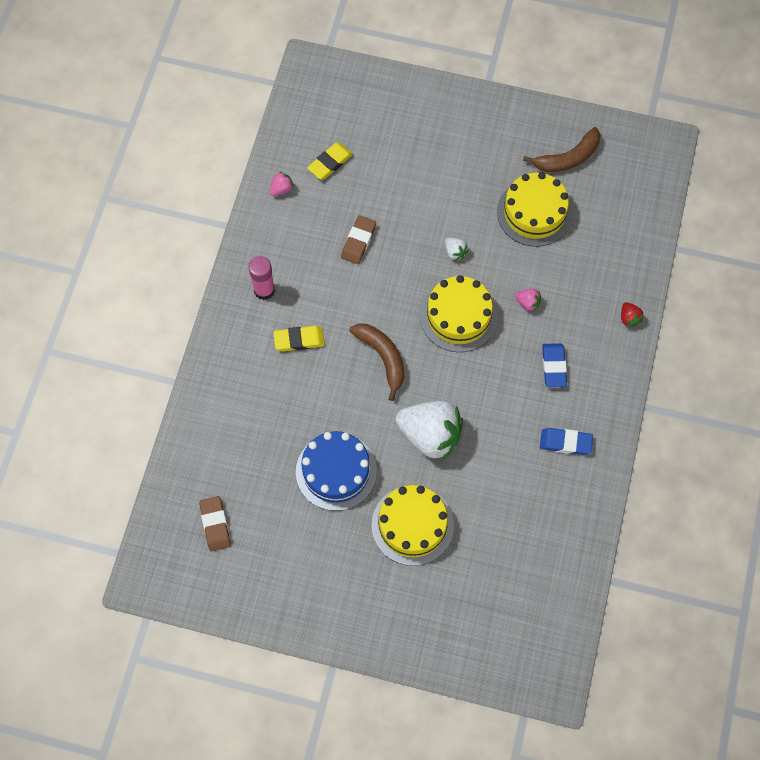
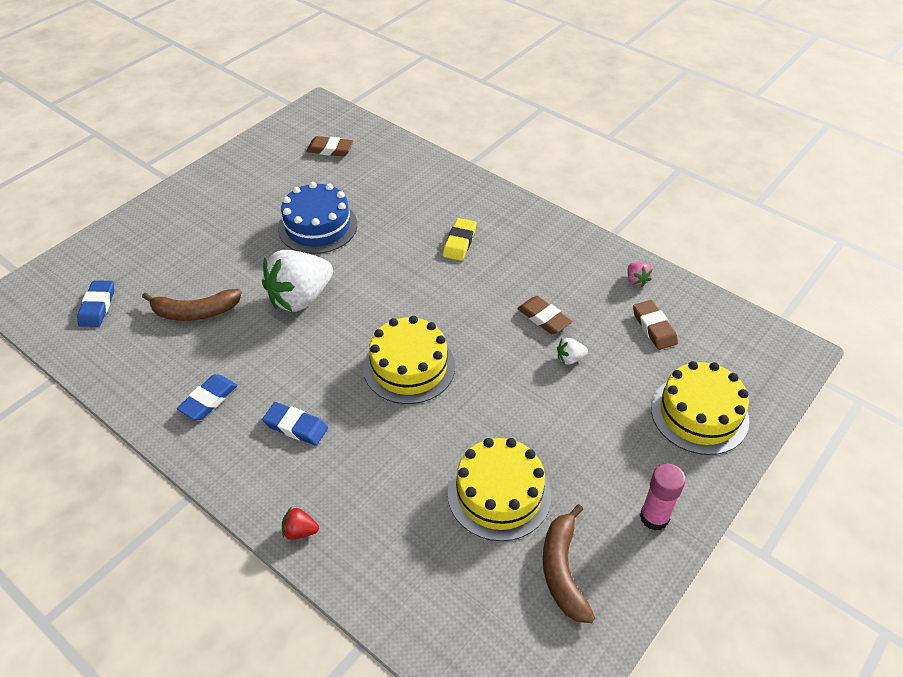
camera: 115 degrees right, 20 degrees down
pink glue stick [249,256,275,300] -> pink glue stick moved to [640,463,686,531]
yellow eraser [307,143,353,179] -> brown eraser [633,300,678,350]
brown banana [350,324,404,401] -> brown banana moved to [142,289,242,321]
yellow cake [371,485,454,566] -> yellow cake moved to [651,361,749,455]
white strawberry [445,238,468,261] -> white strawberry moved to [557,338,588,365]
pink strawberry [515,289,541,312] -> none
none -> blue eraser [77,280,114,327]

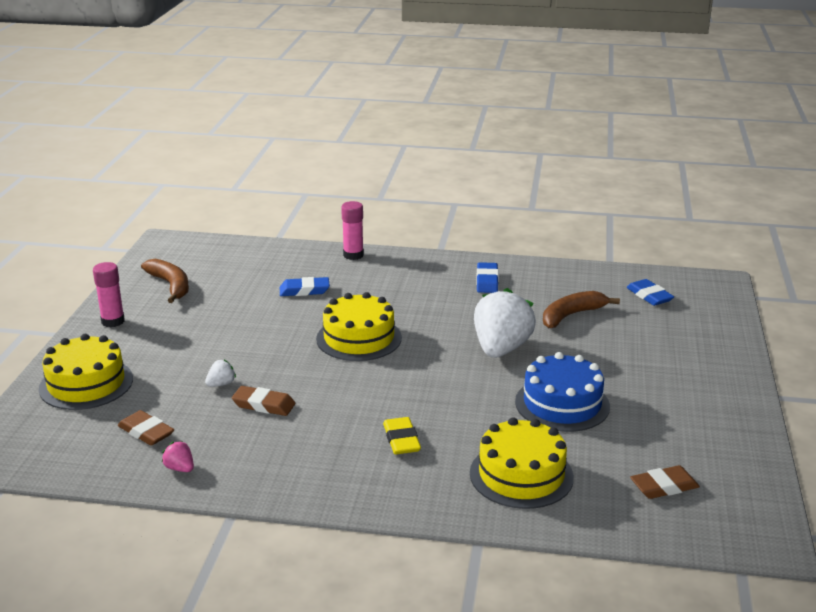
camera: 150 degrees right, 20 degrees down
blue eraser [262,402,328,446] -> blue eraser moved to [280,277,330,296]
red strawberry [282,507,319,539] -> pink glue stick [341,201,364,260]
yellow cake [448,438,551,541] -> yellow cake moved to [470,417,574,509]

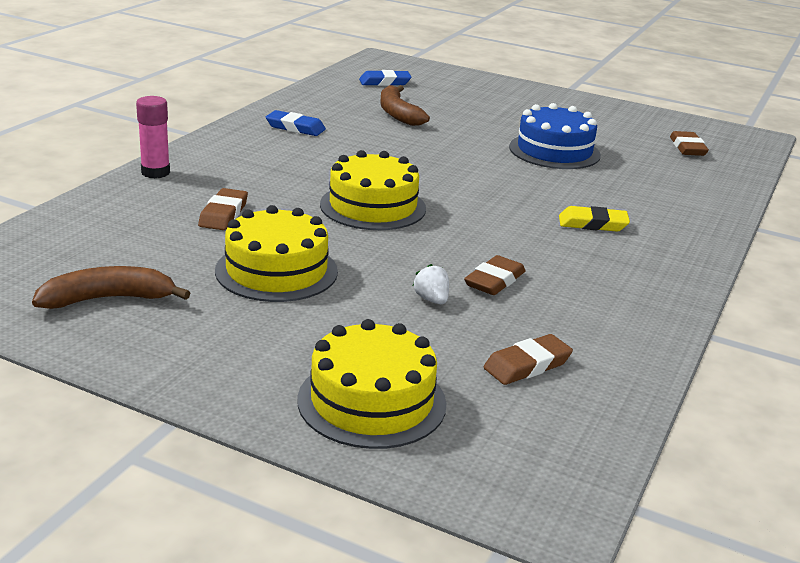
camera: 75 degrees left, 0 degrees up
pink glue stick [93,262,125,327] -> none
pink strawberry [162,441,194,472] -> none
blue eraser [280,277,330,296] -> brown eraser [198,188,248,230]
yellow cake [470,417,574,509] -> yellow cake moved to [215,205,338,302]
white strawberry [474,288,536,358] -> none

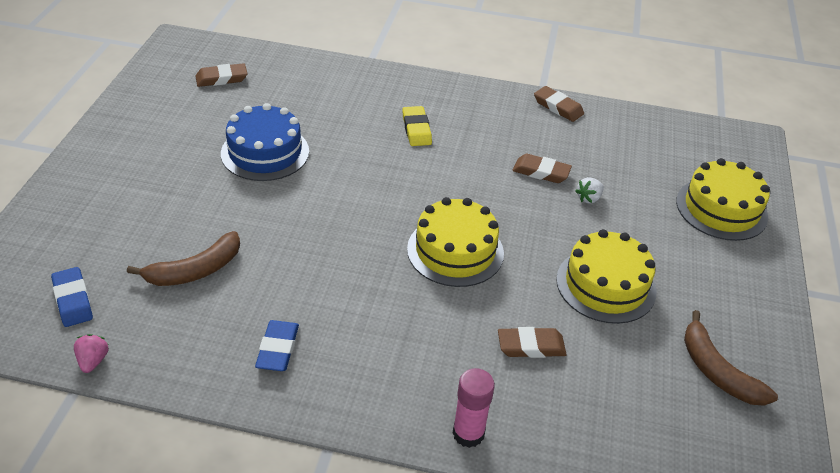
camera: 105 degrees left, 15 degrees up
brown eraser [483,334,573,385] -> brown eraser moved to [534,86,584,122]
none -> pink strawberry [74,334,109,373]

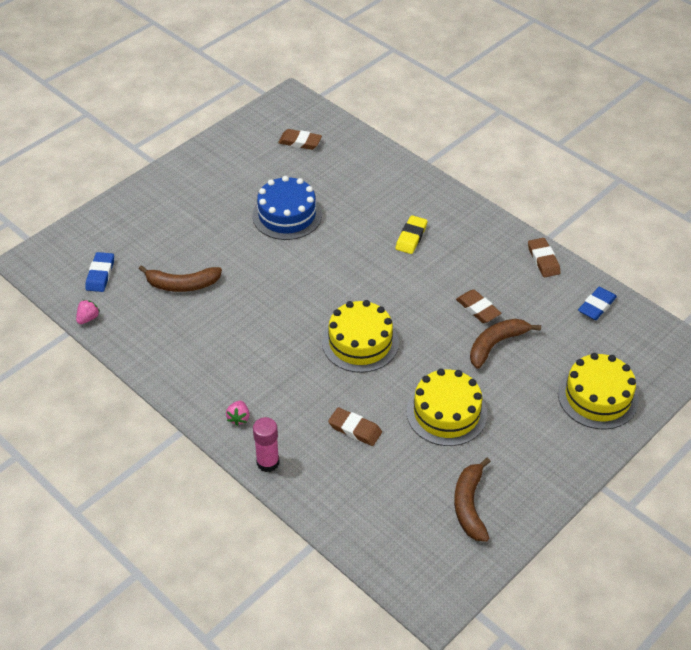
camera: 35 degrees right, 5 degrees up
blue eraser [255,320,299,371] -> blue eraser moved to [578,287,617,320]
white strawberry [576,177,604,204] -> brown banana [470,319,541,369]
none -> pink strawberry [226,401,250,426]

